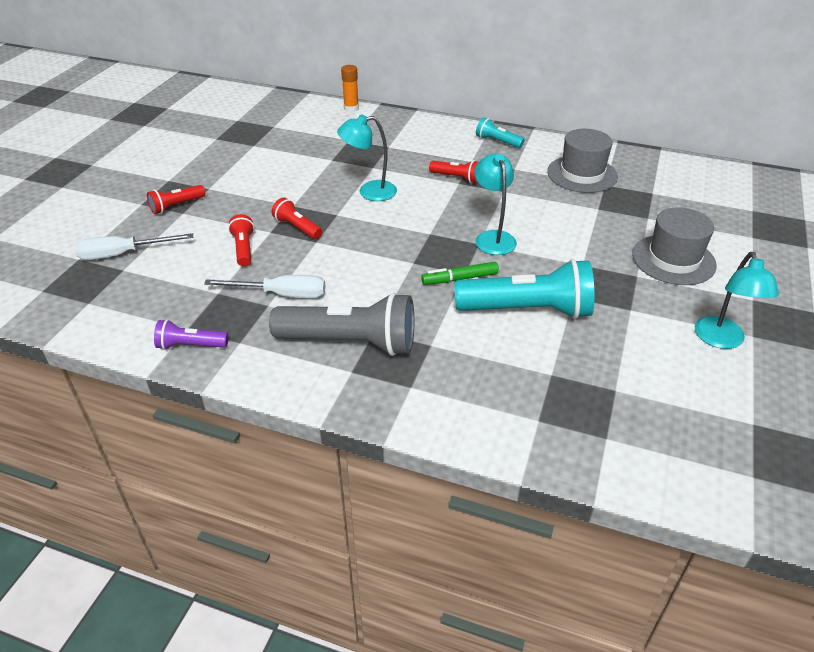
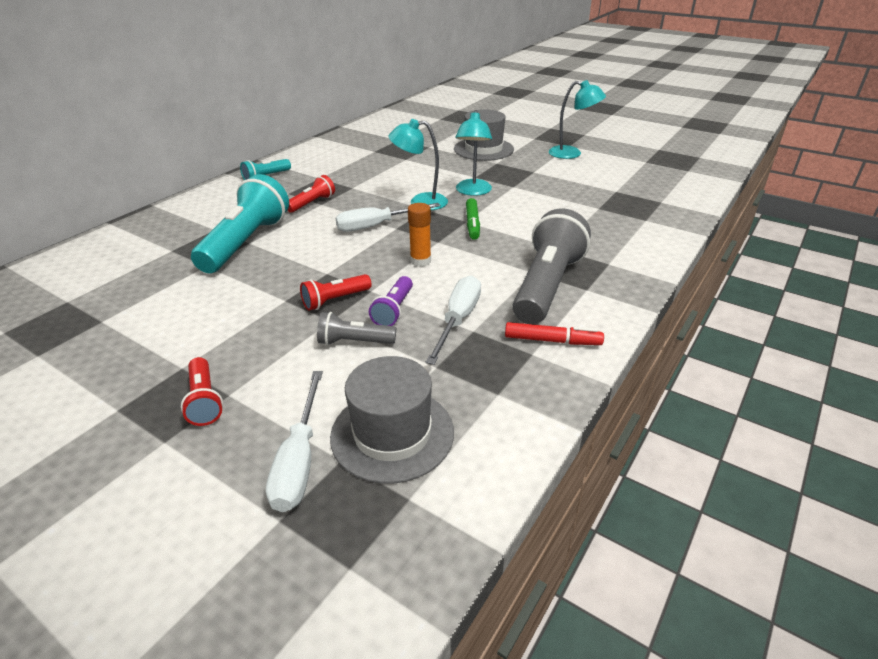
camera: 75 degrees left, 5 degrees down
purple flashlight [154,319,228,350] -> purple flashlight moved to [369,276,413,326]
red flashlight [228,214,254,266] -> grey flashlight [317,312,396,345]
turquoise lamp [337,115,397,201] -> turquoise lamp moved to [456,110,492,196]
orange glue stick [341,65,359,112] -> orange glue stick moved to [408,203,431,267]
turquoise flashlight [455,259,594,319] -> turquoise flashlight moved to [191,174,289,273]
grey hat [547,129,618,193] -> grey hat moved to [330,356,454,483]
none -> white screwdriver [336,203,441,232]
none -> red marker [505,322,604,345]

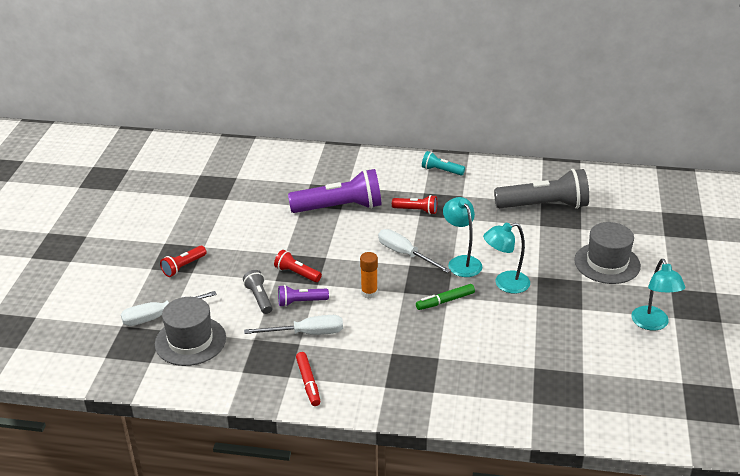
camera: 65 degrees right, 0 degrees up
turquoise flashlight [191,174,289,273] -> purple flashlight [288,169,382,213]
grey flashlight [512,208,591,324] -> grey flashlight moved to [494,169,589,209]

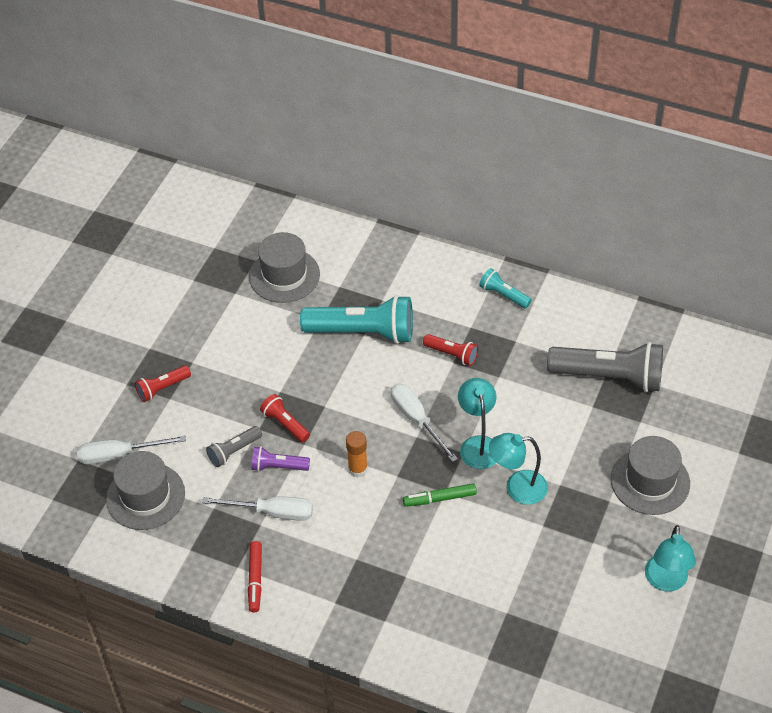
camera: 15 degrees right, 15 degrees up
grey flashlight [243,270,273,314] -> grey flashlight turned 120 degrees counterclockwise [206,426,262,467]
purple flashlight [288,169,382,213] -> turquoise flashlight [300,295,413,344]
none -> grey hat [249,232,320,303]

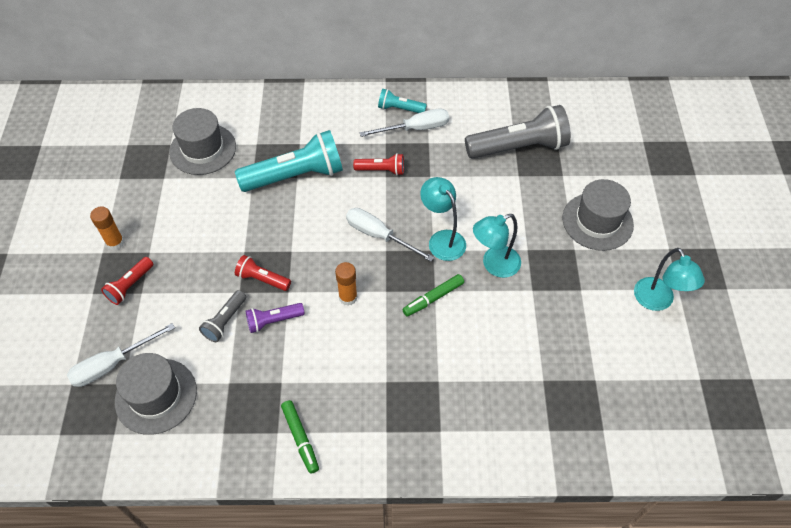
camera: 25 degrees left, 5 degrees up
white screwdriver [202,497,313,521] -> white screwdriver moved to [360,108,449,137]
red marker [248,541,262,613] -> green marker [281,400,319,474]
none -> orange glue stick [90,206,124,250]

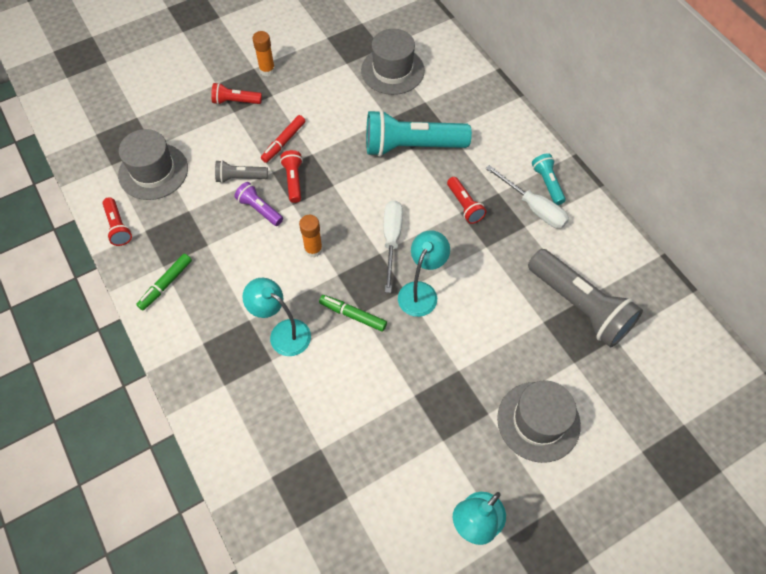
camera: 60 degrees right, 5 degrees up
white screwdriver [67,323,175,387] -> none
turquoise flashlight [235,130,343,192] -> turquoise flashlight turned 135 degrees clockwise [366,110,472,157]
turquoise lamp [473,214,521,278] -> turquoise lamp moved to [242,278,311,356]
none -> red flashlight [103,197,132,246]
none -> red marker [261,115,305,163]

